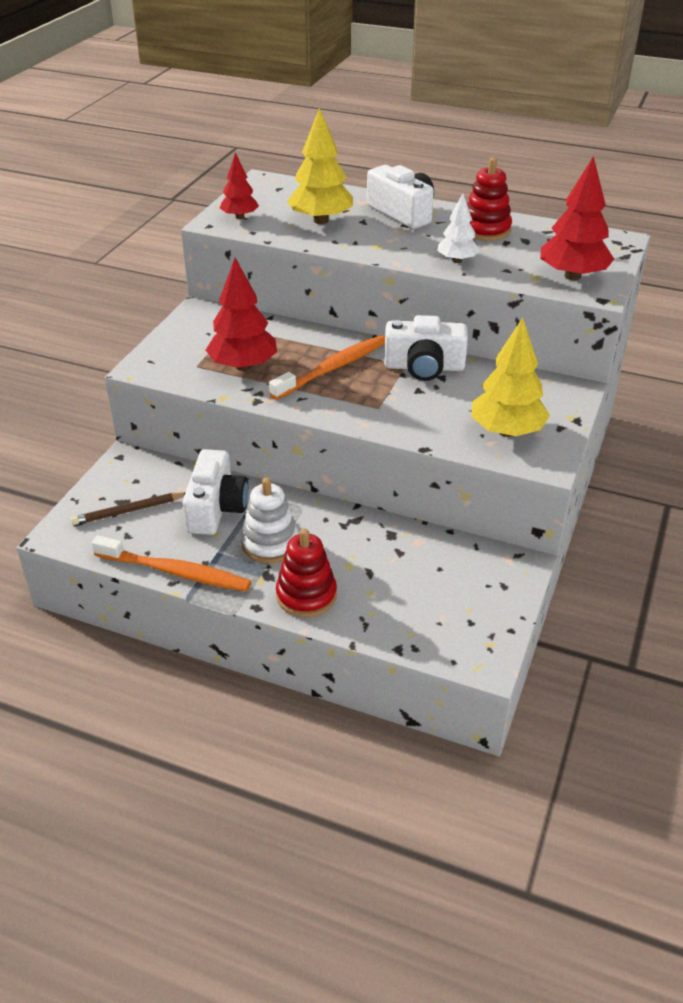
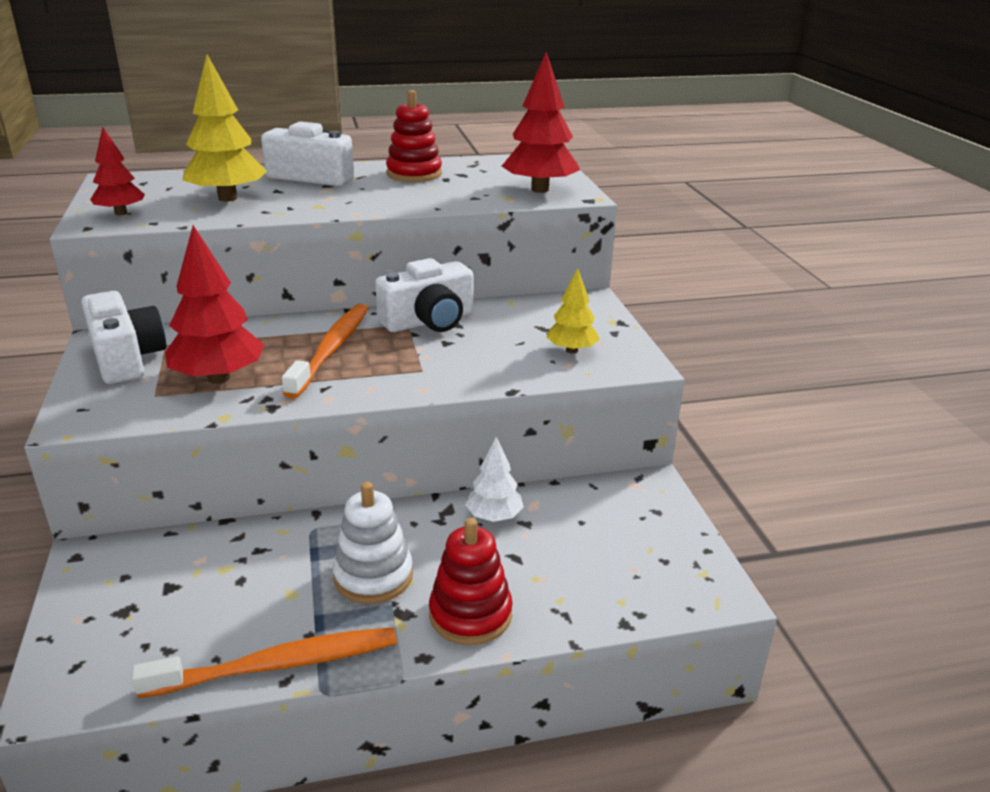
camera: 35 degrees left, 10 degrees down
brown pencil [71,492,185,525] -> none
white camera [183,449,248,535] -> white camera moved to [81,291,166,384]
white tree [438,193,480,263] -> white tree moved to [465,437,524,522]
yellow tree [471,317,550,437] -> yellow tree [546,268,600,354], size x0.60

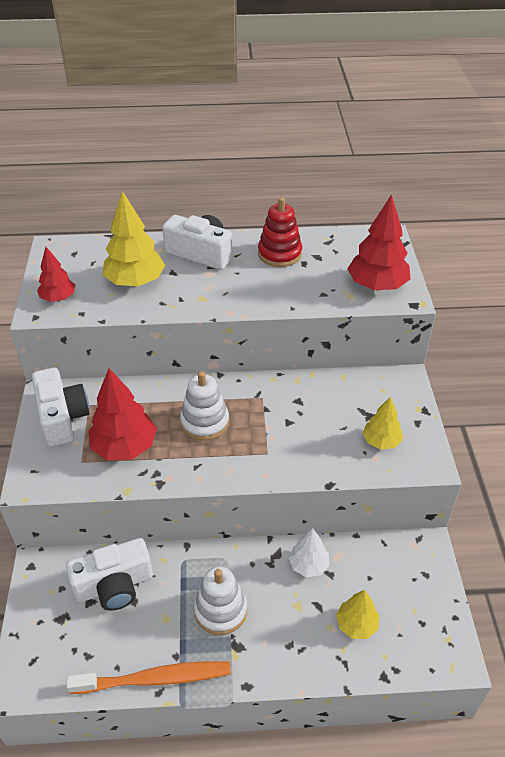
camera: 10 degrees right, 15 degrees up
orange toothbrush [282,304,369,399] -> white stacking toy [180,371,229,441]
white camera [375,258,473,332] -> white camera moved to [66,538,153,611]
red stacking toy [429,518,513,645] -> none
none -> yellow tree [336,590,379,639]

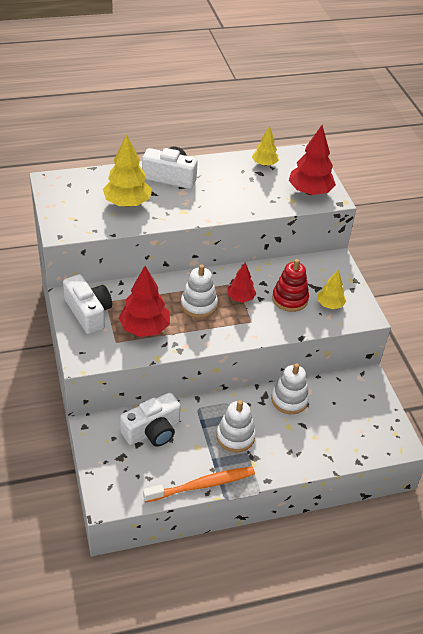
camera: 15 degrees left, 0 degrees up
red tree [37,247,75,302] -> red tree moved to [227,263,256,302]
red stacking toy [258,197,302,267] -> red stacking toy moved to [272,259,309,312]
white tree [289,528,329,577] -> white stacking toy [271,363,309,414]
yellow tree [336,590,379,639] -> yellow tree moved to [252,126,279,166]

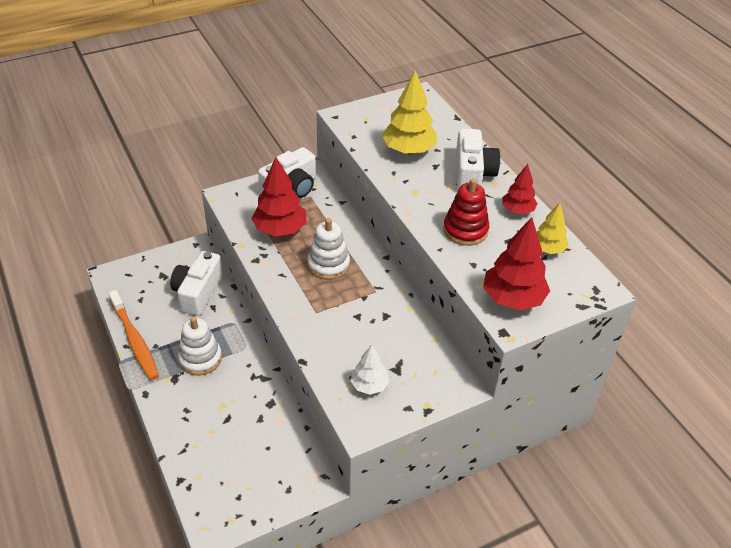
camera: 80 degrees right, 0 degrees up
white camera [120,393,181,447] -> white camera turned 60 degrees clockwise [170,251,223,316]
red tree [227,263,256,302] -> red tree moved to [502,164,538,214]
white stacking toy [271,363,309,414] -> none
red stacking toy [272,259,309,312] -> red stacking toy moved to [443,178,489,246]
yellow tree [317,270,346,309] -> white tree [350,345,389,395]

